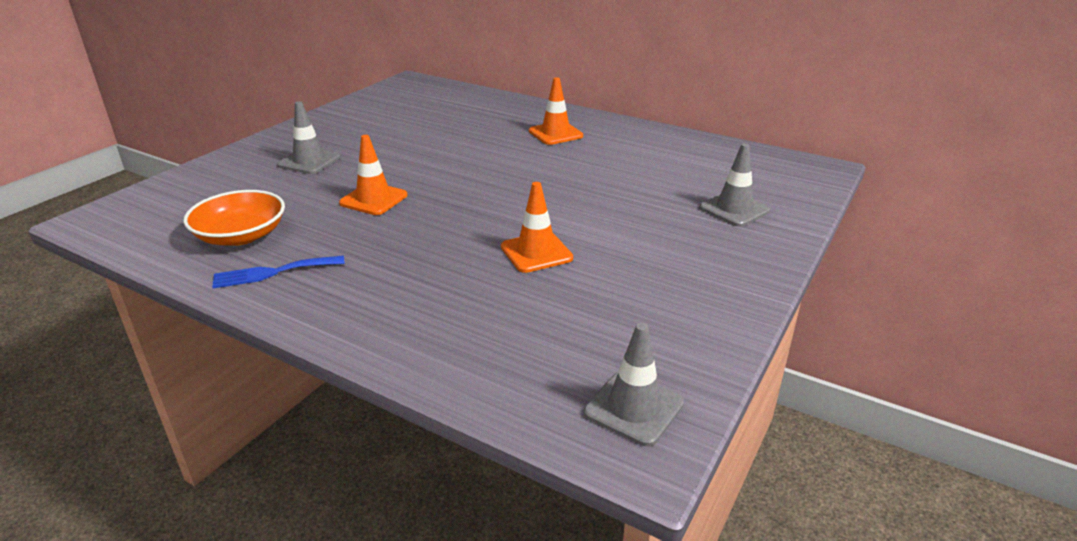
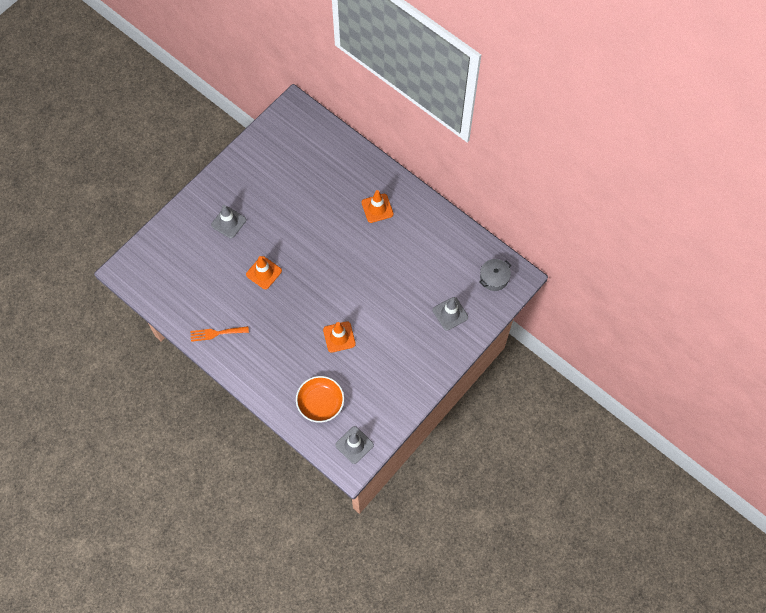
camera: 10 degrees right, 35 degrees up
orange bowl [183,190,285,246] -> orange bowl moved to [296,376,344,423]
blue fork [212,255,345,288] -> orange fork [190,326,249,342]
none -> grey pot [480,259,511,291]

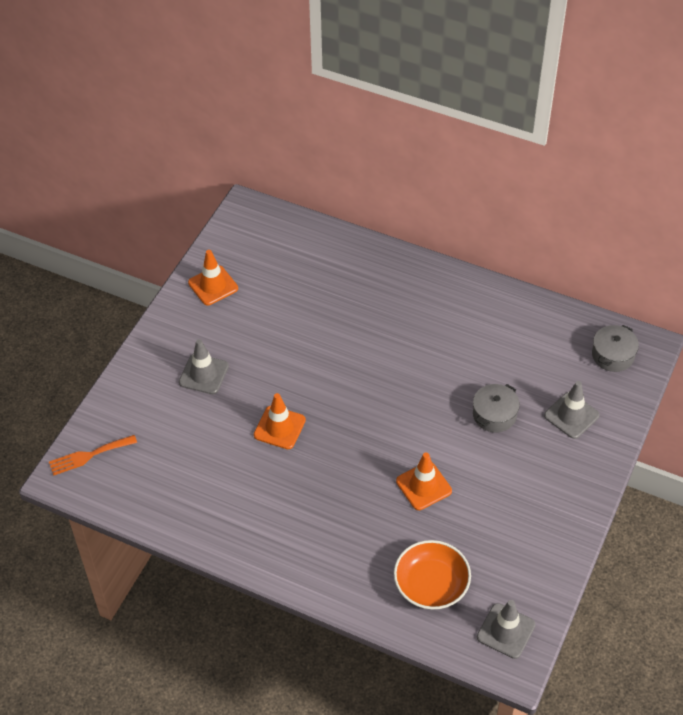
camera: 15 degrees left, 15 degrees down
orange fork [190,326,249,342] -> orange fork moved to [49,435,137,476]
orange traffic cone [361,190,394,223] -> orange traffic cone moved to [188,250,238,305]
none -> grey pot [473,384,520,433]

